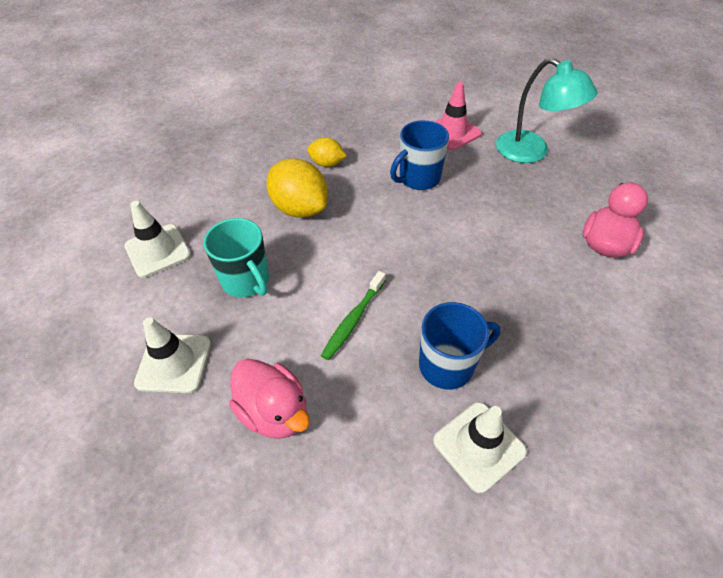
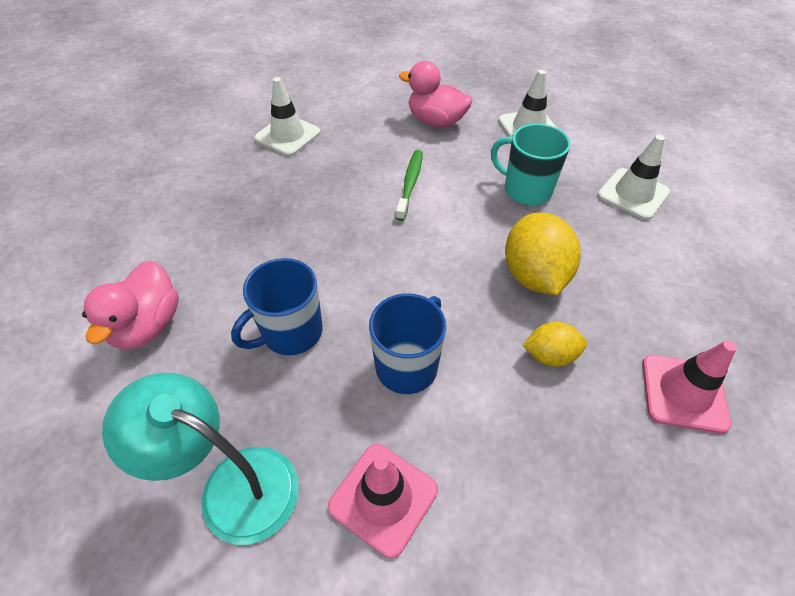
camera: 160 degrees right, 0 degrees up
yellow lemon [266,158,328,218] -> yellow lemon turned 60 degrees clockwise [505,212,580,295]
blue mug [419,302,501,390] -> blue mug moved to [231,258,323,355]
none -> pink traffic cone [642,340,737,433]

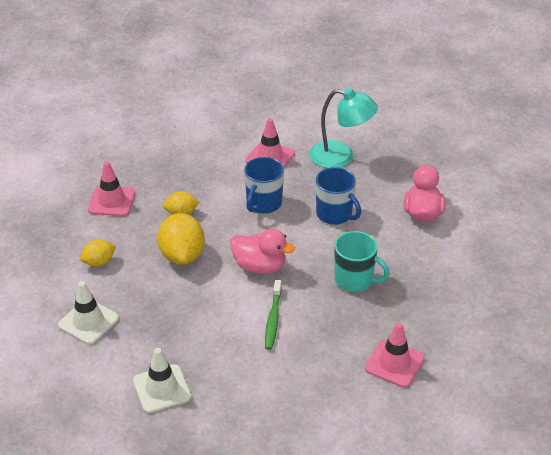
camera: 175 degrees right, 10 degrees down
blue mug [231,258,323,355] -> blue mug turned 90 degrees clockwise [316,167,361,225]
white traffic cone [254,77,321,156] -> pink traffic cone [365,322,425,388]
pink duck [399,61,472,127] -> pink duck moved to [230,229,295,274]
turquoise mug [491,124,570,205] -> turquoise mug moved to [334,231,390,292]
none -> yellow lemon [80,239,116,266]

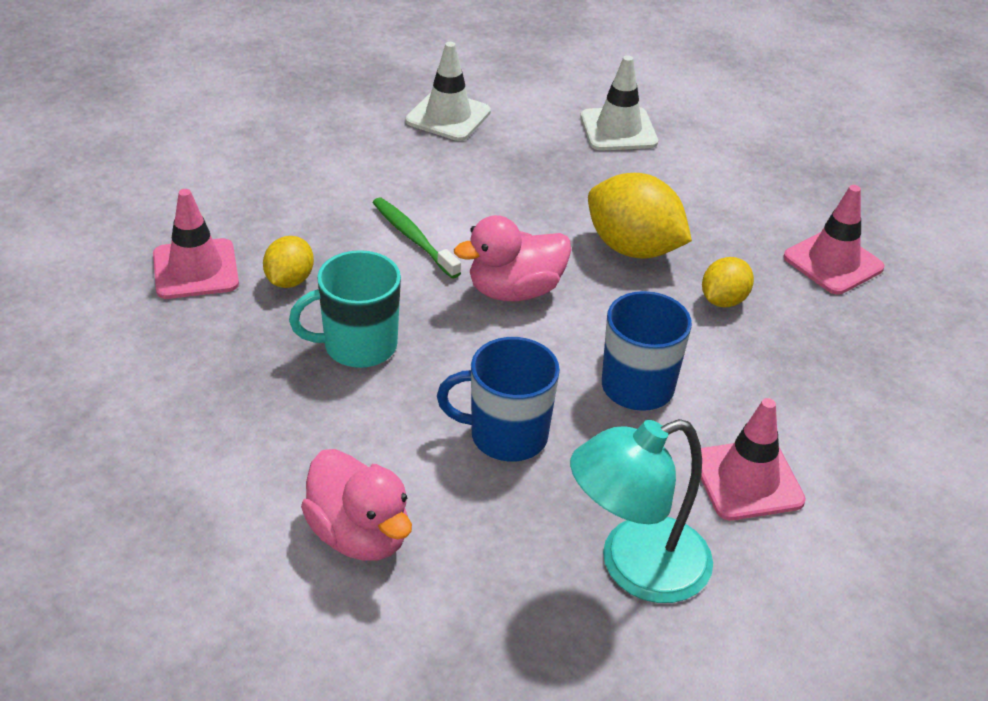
camera: 135 degrees right, 0 degrees up
yellow lemon [80,239,116,266] -> yellow lemon moved to [263,236,314,288]

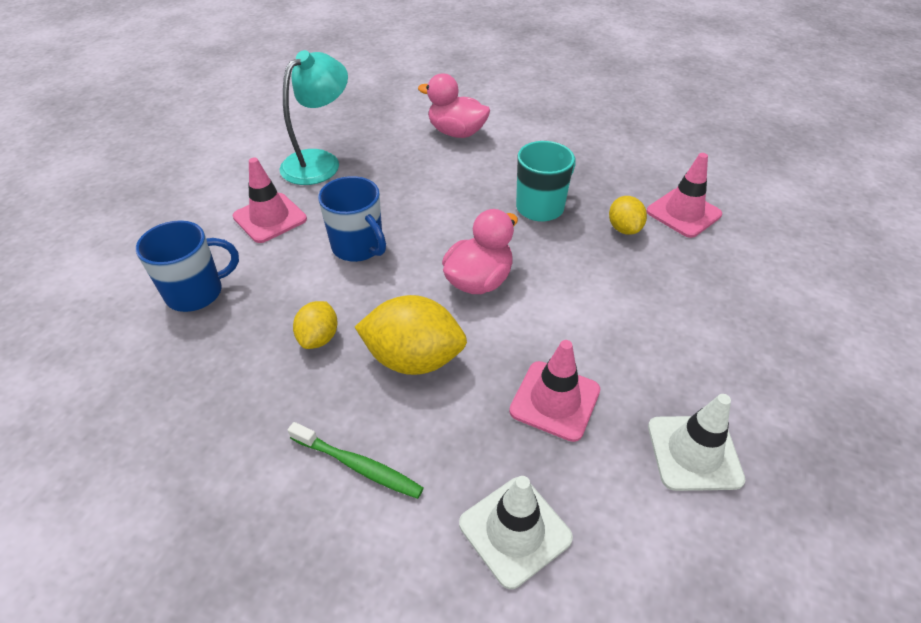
camera: 155 degrees right, 5 degrees up
green toothbrush [372,197,461,278] -> green toothbrush moved to [288,422,424,499]
blue mug [437,337,560,462] -> blue mug moved to [136,220,239,312]
pink traffic cone [783,185,885,294] -> pink traffic cone moved to [509,340,600,442]

